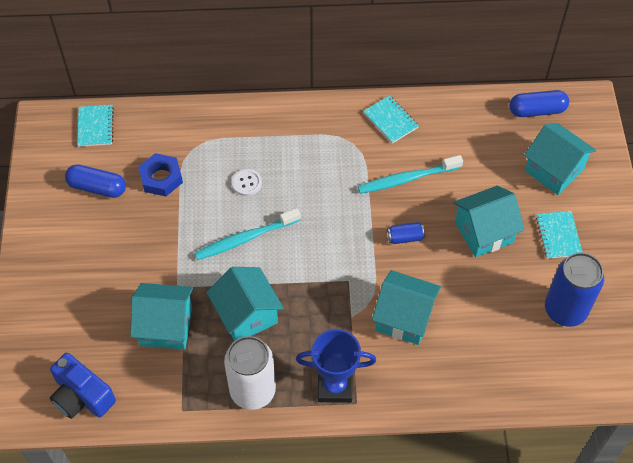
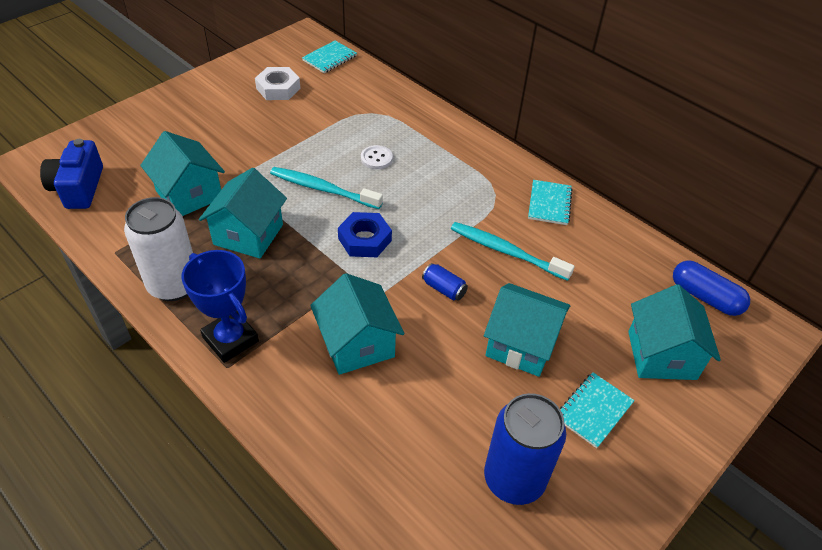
camera: 45 degrees right, 10 degrees down
blue capsule [65,164,126,198] -> white nut [255,67,301,100]
blue nut [138,153,183,196] -> blue nut moved to [338,212,392,257]

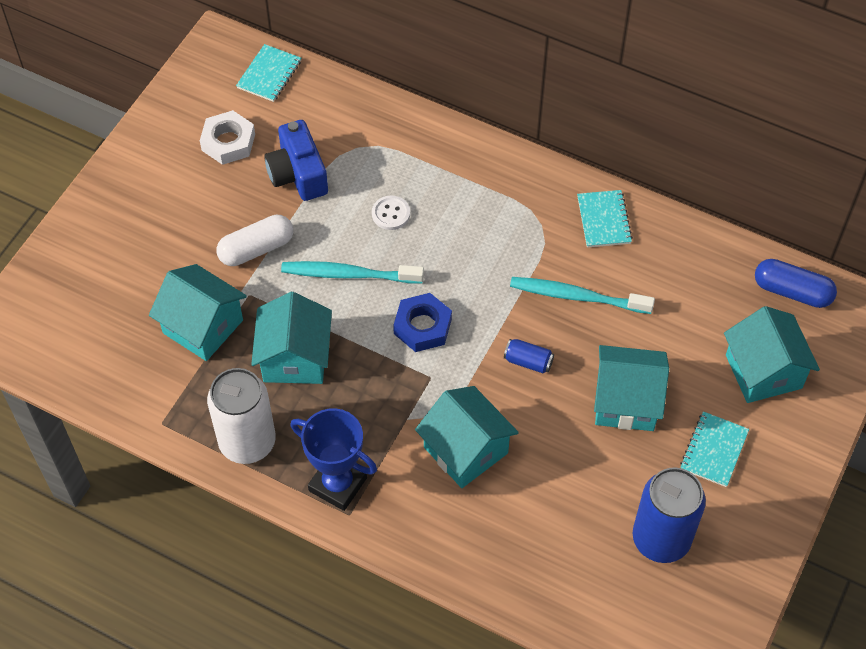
camera: 15 degrees left, 10 degrees up
blue camera [40,139,103,209] -> blue camera moved to [264,120,328,201]
none -> white capsule [216,215,293,266]

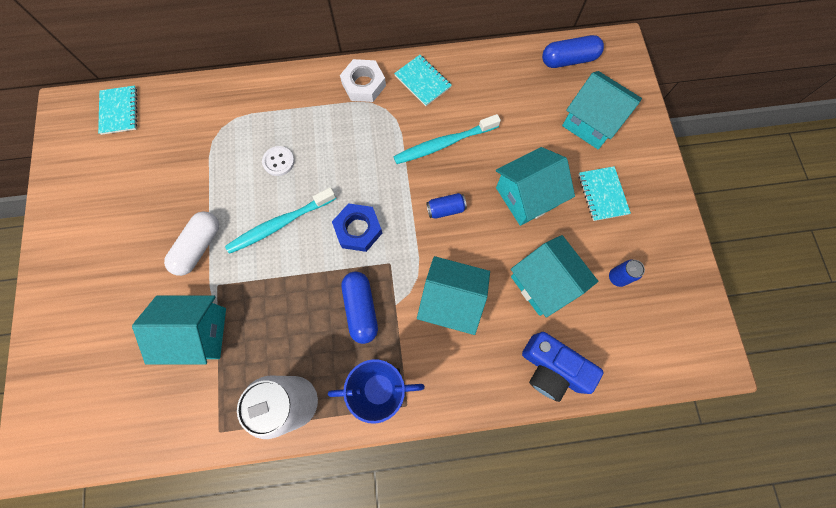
camera: 35 degrees left, 15 degrees up
white nut [200,110,255,165] -> white nut moved to [340,59,386,102]
turquoise house [251,292,332,384] -> turquoise house moved to [511,235,598,317]
blue camera [264,120,328,201] -> blue camera moved to [522,332,604,402]
blue can [633,468,706,563] -> blue can [609,260,645,287], size x0.44
none -> blue capsule [342,272,378,344]

